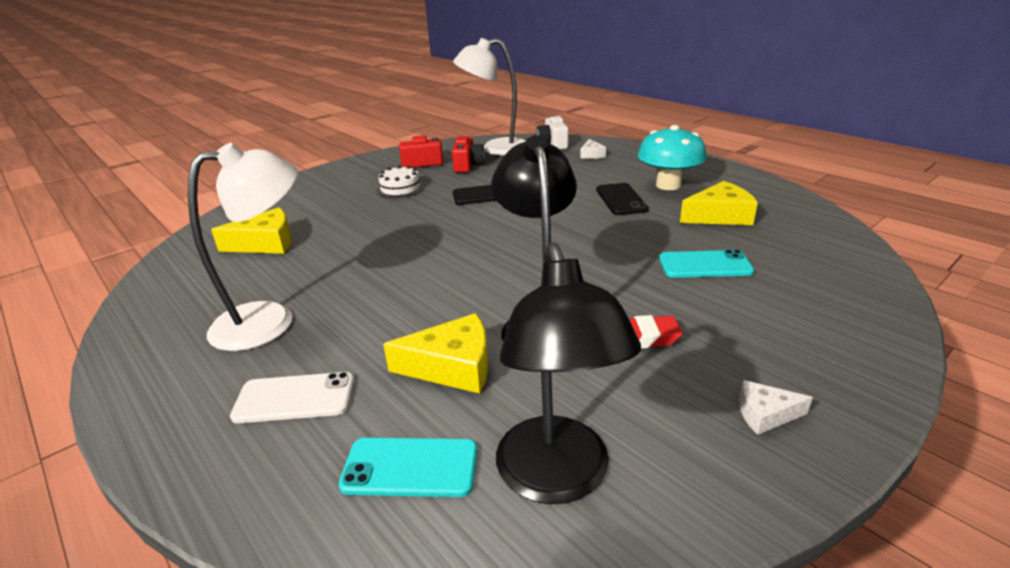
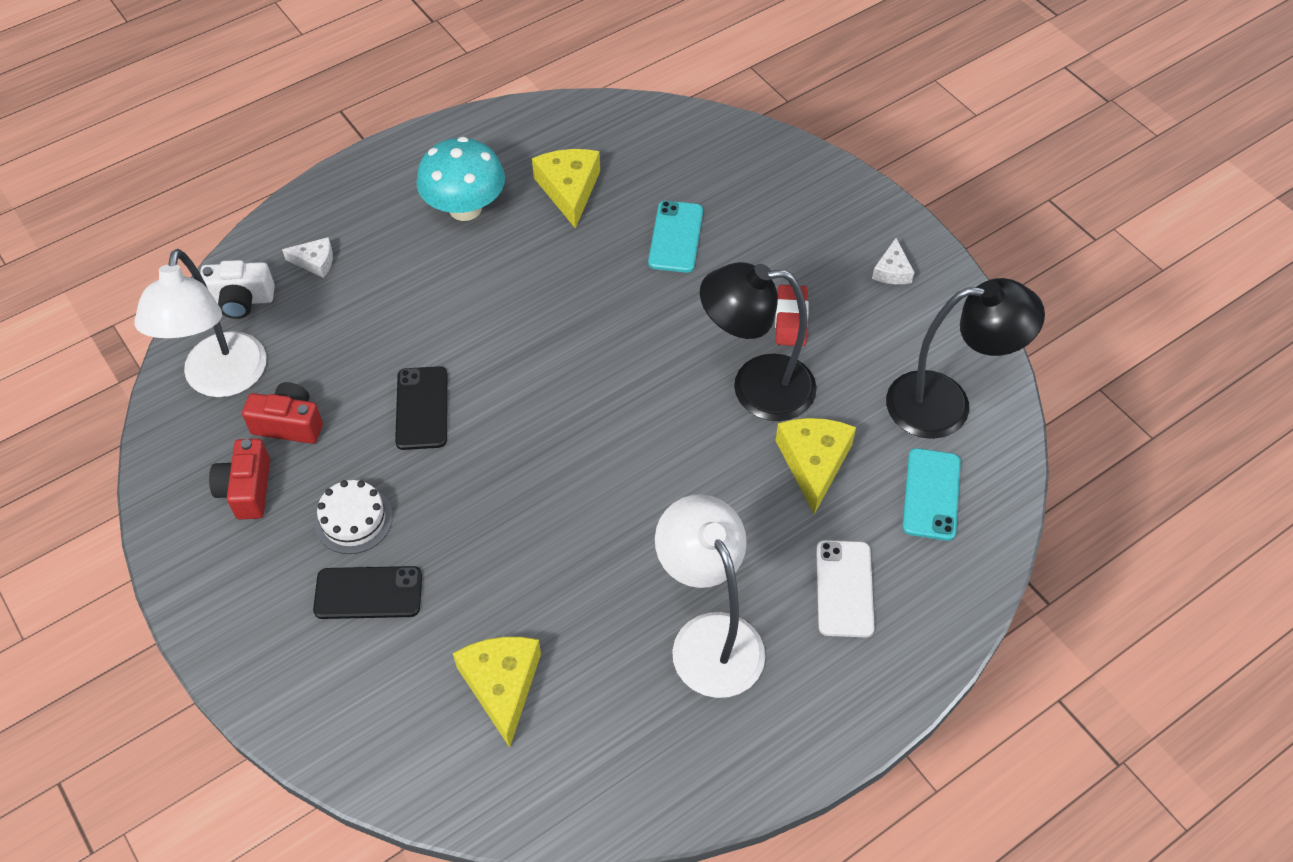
camera: 85 degrees left, 25 degrees up
black phone [596,183,649,215] -> black phone moved to [313,566,422,619]

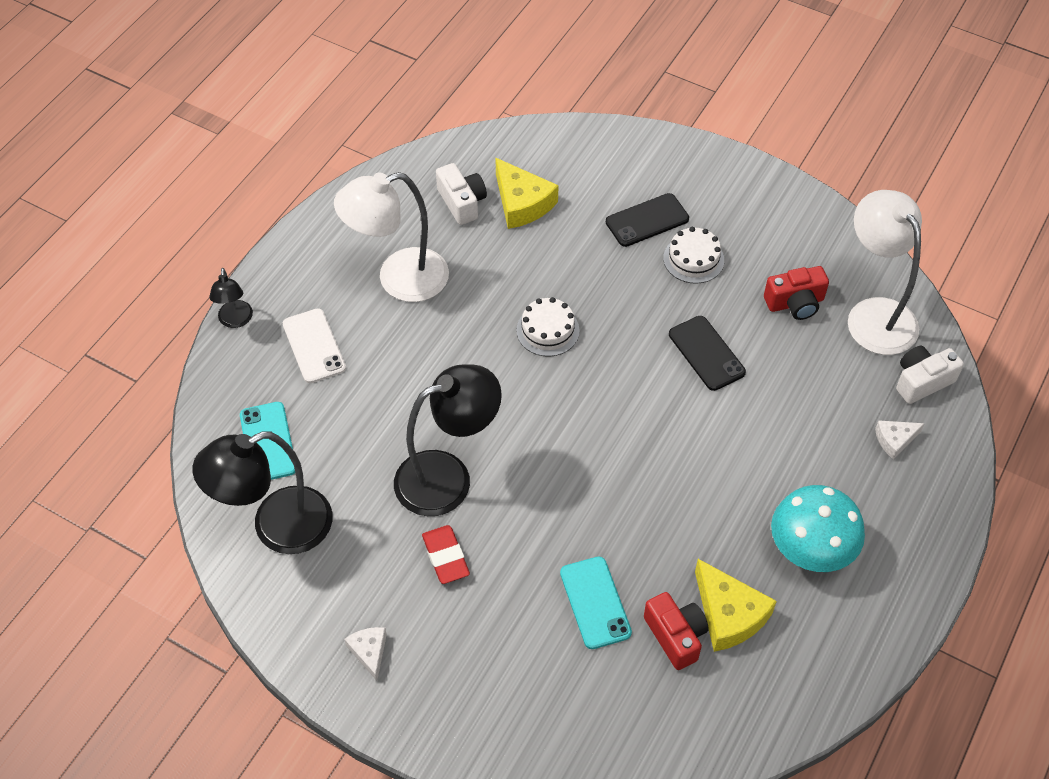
camera: 155 degrees right, 0 degrees up
red camera [209,439,270,519] -> red camera moved to [644,592,709,670]
white lamp [655,494,765,698] -> white lamp turned 120 degrees clockwise [334,172,449,302]
yellow cheese [775,418,856,514] -> none
none -> black lamp [209,268,253,328]
none -> white camera [436,163,487,225]
none -> white cake [516,297,580,357]

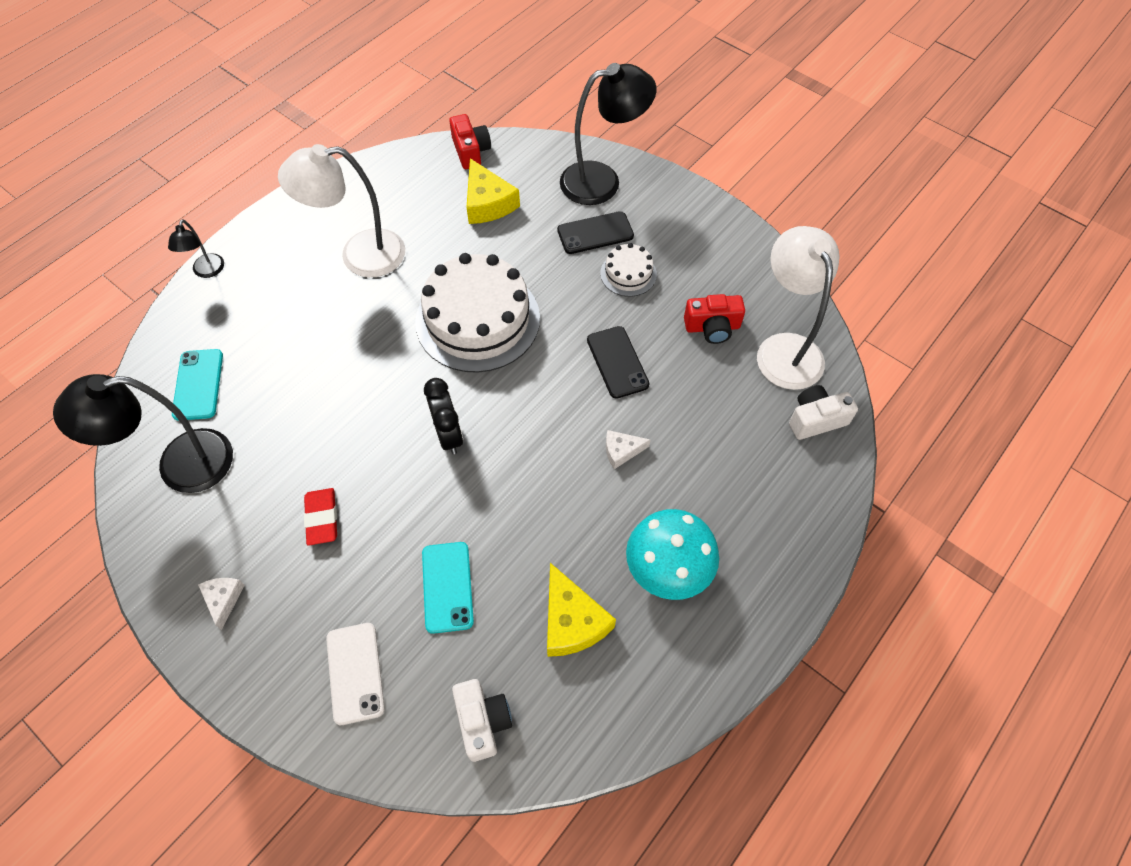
camera: 10 degrees right, 5 degrees up
white phone [283,308,346,383] -> white phone moved to [326,623,385,725]
black lamp [394,364,502,516] -> black lamp moved to [560,63,656,205]
white camera [436,163,487,225] -> white camera moved to [452,679,512,762]
white cake [516,297,580,357] -> white cake [415,253,540,373], size x2.13
red camera [644,592,709,670] -> red camera moved to [449,114,491,169]
white cheese [875,420,925,460] -> white cheese moved to [606,430,650,469]
none -> black clock [424,378,463,454]

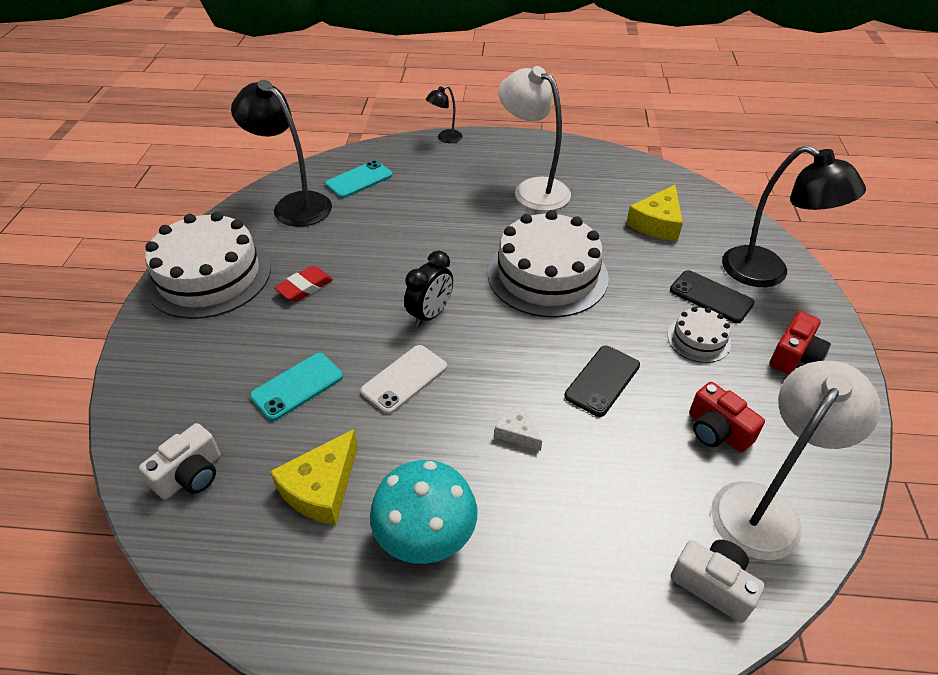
camera: 55 degrees right, 15 degrees down
white cheese [198,578,245,630] -> white cake [145,212,271,319]
white phone [326,623,385,725] -> white phone moved to [360,345,447,414]
red camera [449,114,491,169] -> red camera moved to [769,311,831,375]

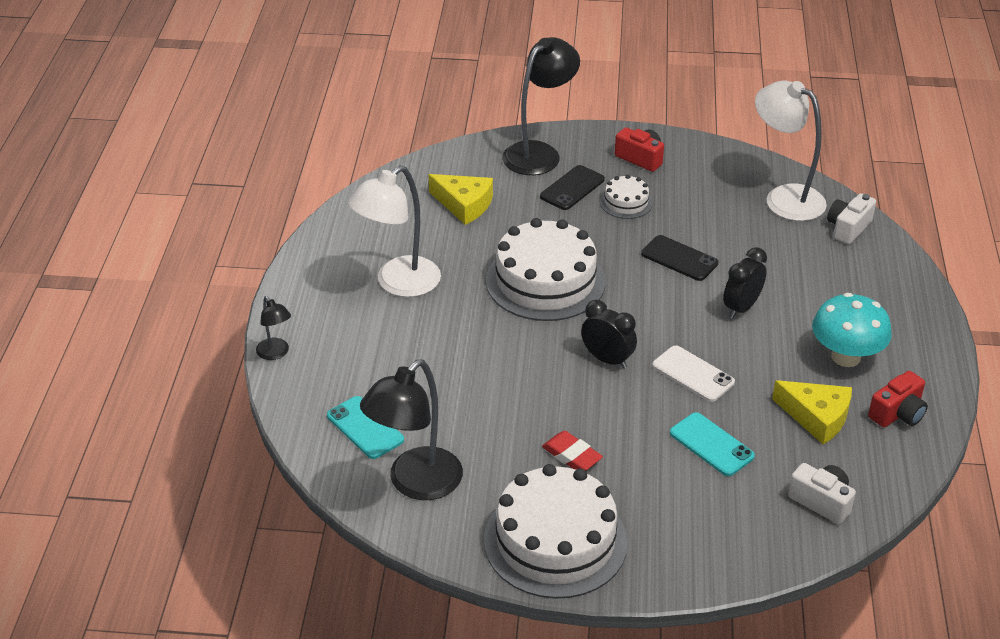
camera: 90 degrees left, 5 degrees down
white cheese [494,404,542,451] -> black clock [723,247,767,319]
red camera [689,382,765,453] -> red camera moved to [868,371,928,427]

